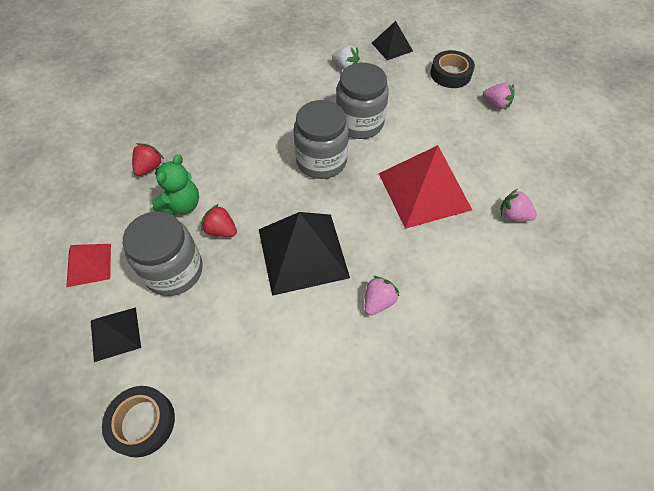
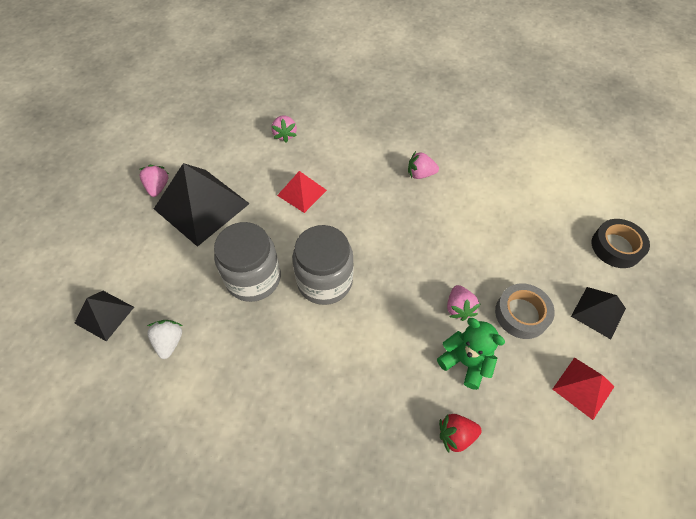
camera: 125 degrees left, 0 degrees up
grey jar [123,211,203,296] -> grey tape [495,283,555,339]
green teddy bear [152,154,199,215] -> green teddy bear turned 45 degrees clockwise [437,318,505,390]
red strawberry [201,204,237,237] -> pink strawberry [447,285,480,321]
black pyramid [259,212,350,296] -> black pyramid moved to [154,163,250,247]
red pyramid [379,145,472,229] -> red pyramid [277,171,327,213], size x0.53
black tape [430,50,475,88] -> none

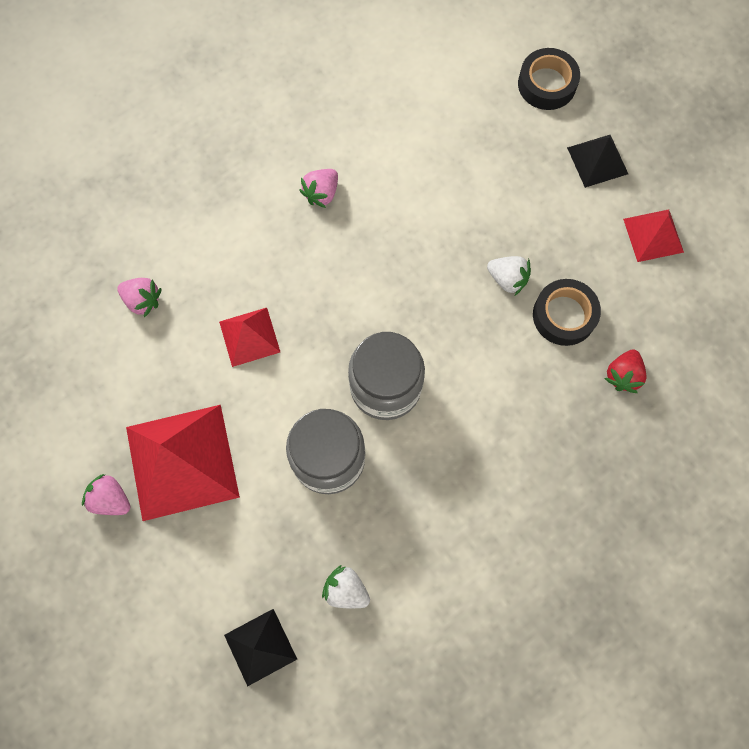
camera: 55 degrees left, 15 degrees up
black pyramid [154,163,250,247] -> red pyramid [126,405,240,521]
green teddy bear [437,318,505,390] -> black tape [533,279,601,346]
pink strawberry [447,285,480,321] -> white strawberry [487,256,531,295]
grey tape [495,283,555,339] -> none

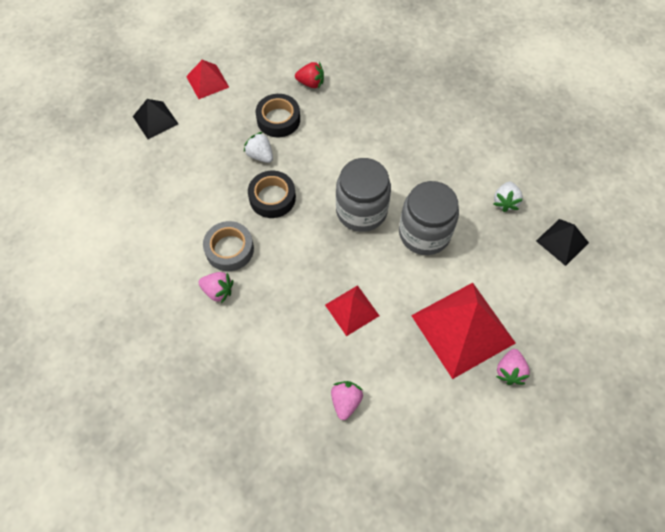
camera: 105 degrees left, 10 degrees down
white strawberry [487,256,531,295] -> white strawberry turned 60 degrees counterclockwise [244,132,273,163]
black tape [518,48,580,110] -> black tape moved to [248,171,296,218]
none -> grey tape [203,221,254,271]

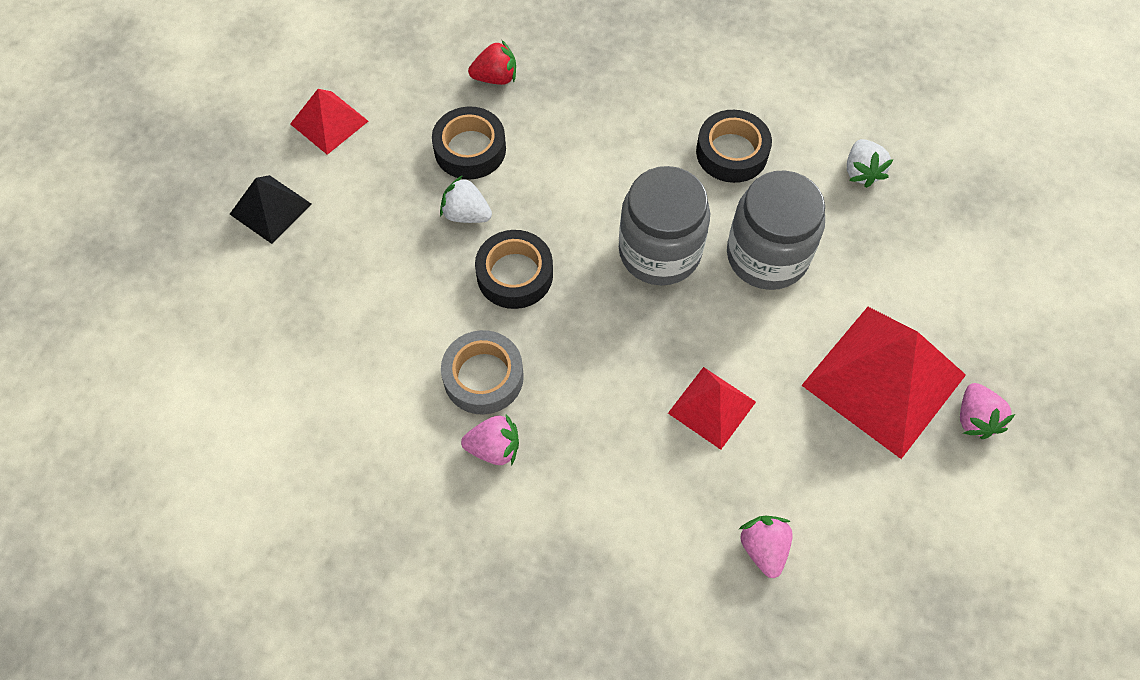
camera: 20 degrees left, 0 degrees up
black pyramid [536,219,589,266] -> none
none -> black tape [696,110,772,183]

